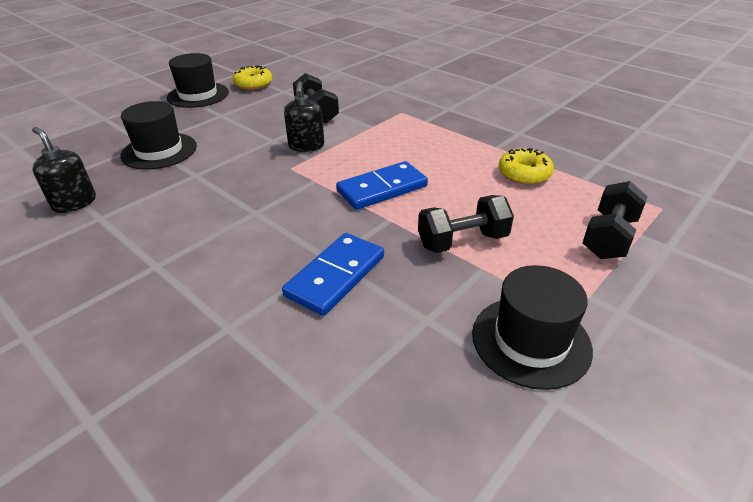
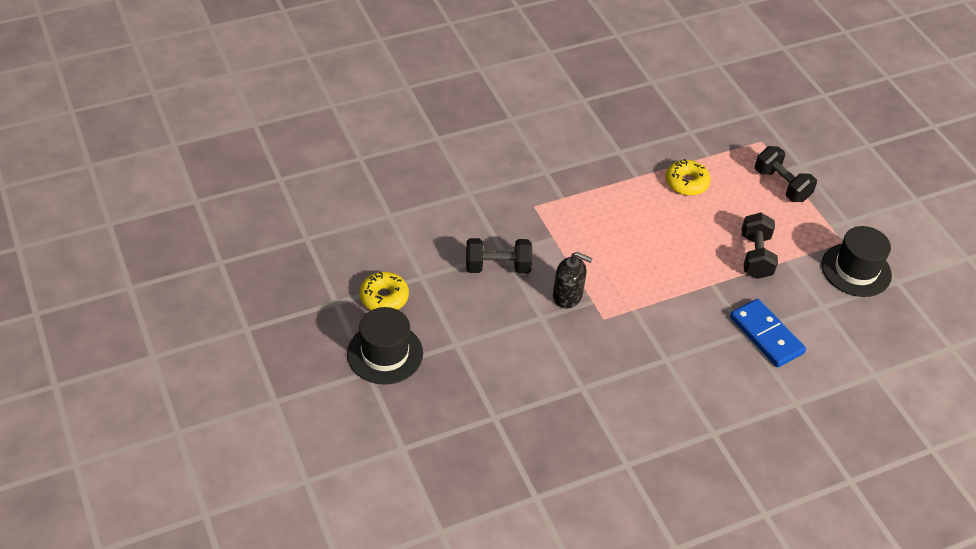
camera: 70 degrees left, 10 degrees up
black soap dispenser [32,127,96,213] -> none
black hat [120,101,197,170] -> none
blue domino [336,161,428,210] -> none

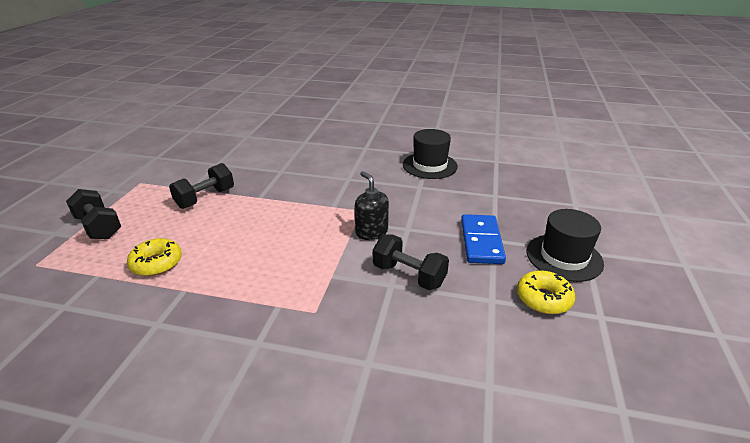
camera: 140 degrees left, 15 degrees down
blue domino [730,299,806,367] -> blue domino moved to [461,214,506,264]
black dumbbell [755,146,817,202] -> black dumbbell turned 45 degrees counterclockwise [66,189,121,239]
black hat [821,226,892,297] -> black hat moved to [403,129,458,179]

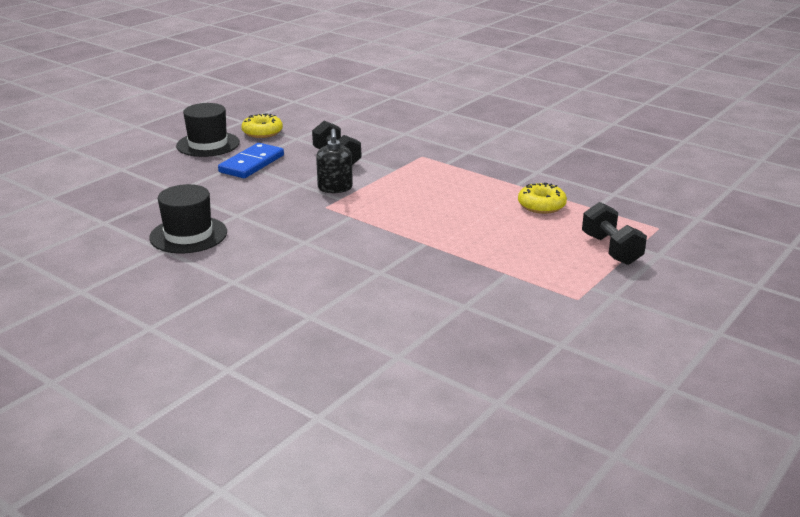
camera: 155 degrees left, 5 degrees down
black dumbbell [169,163,234,209] -> none

